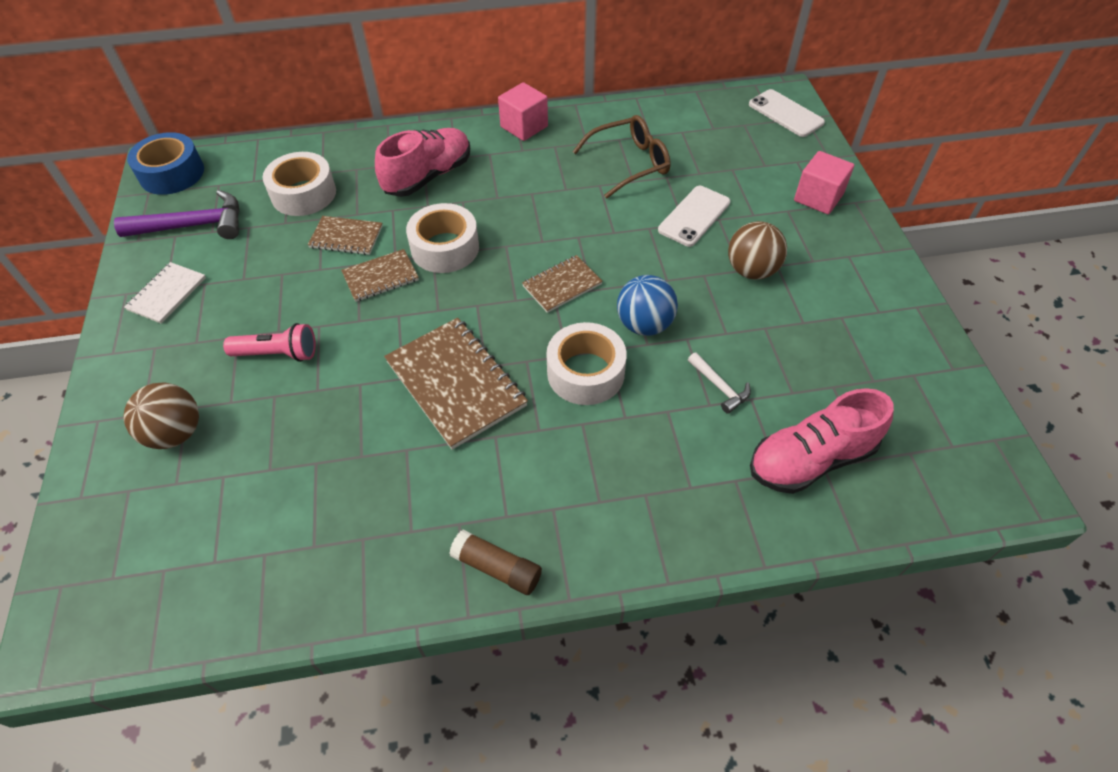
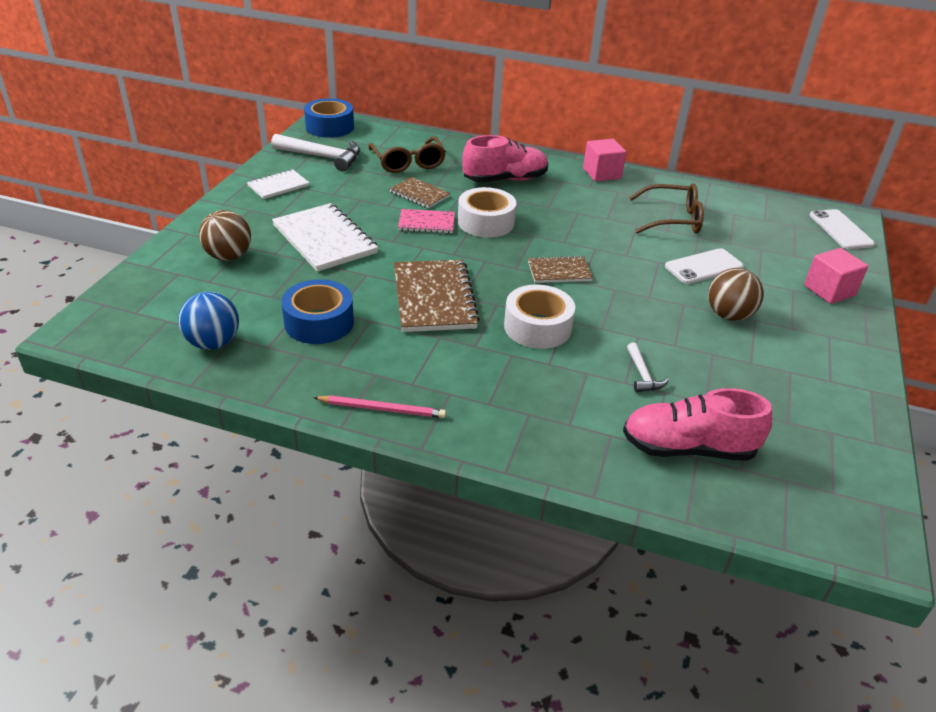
camera: 25 degrees right, 15 degrees down
purple hammer [114,190,240,239] -> white hammer [271,134,360,172]
pink flashlight [223,323,316,362] -> white notebook [272,203,378,272]
white tape [263,152,336,216] -> brown glasses [369,137,446,173]
brown notebook [341,249,419,302] -> pink notebook [398,209,455,233]
brown glue stick [449,529,542,595] -> pink pencil [313,395,446,418]
blue ball [617,275,678,336] -> blue ball moved to [178,292,239,350]
none -> blue tape [281,279,354,344]

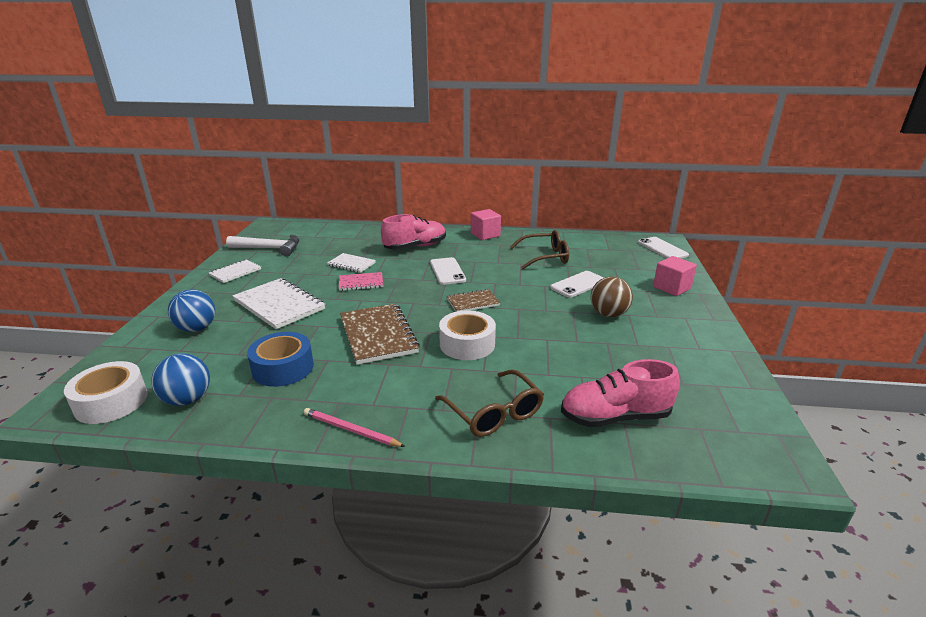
camera: 10 degrees left, 10 degrees down
brown ball [199,210,251,261] -> blue ball [168,289,215,332]
blue tape [304,98,354,138] -> none
pink pencil [313,395,446,418] -> pink pencil turned 150 degrees counterclockwise [304,408,405,447]
brown glasses [369,137,446,173] -> brown glasses moved to [435,369,544,437]
brown notebook [389,177,451,209] -> white notebook [327,253,376,273]
white tape [458,187,516,238] -> white tape moved to [64,361,148,424]
white hammer [627,342,669,392] -> none
none -> white phone [430,257,466,285]

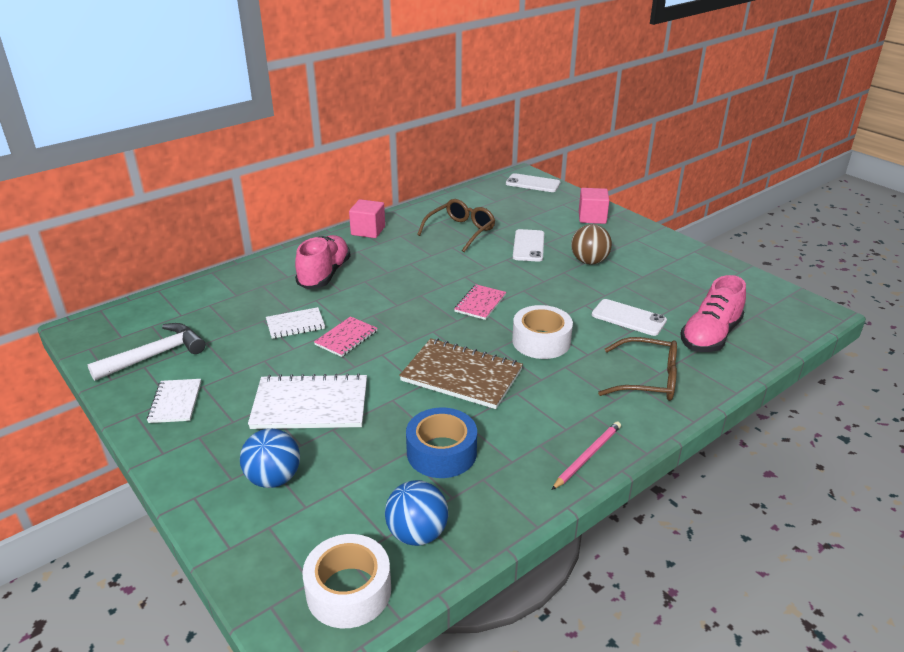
camera: 45 degrees left, 5 degrees up
pink pencil [304,408,405,447] -> pink pencil turned 150 degrees clockwise [552,421,621,490]
white phone [430,257,466,285] -> white phone moved to [592,299,667,336]
brown notebook [447,289,500,312] -> pink notebook [454,284,506,320]

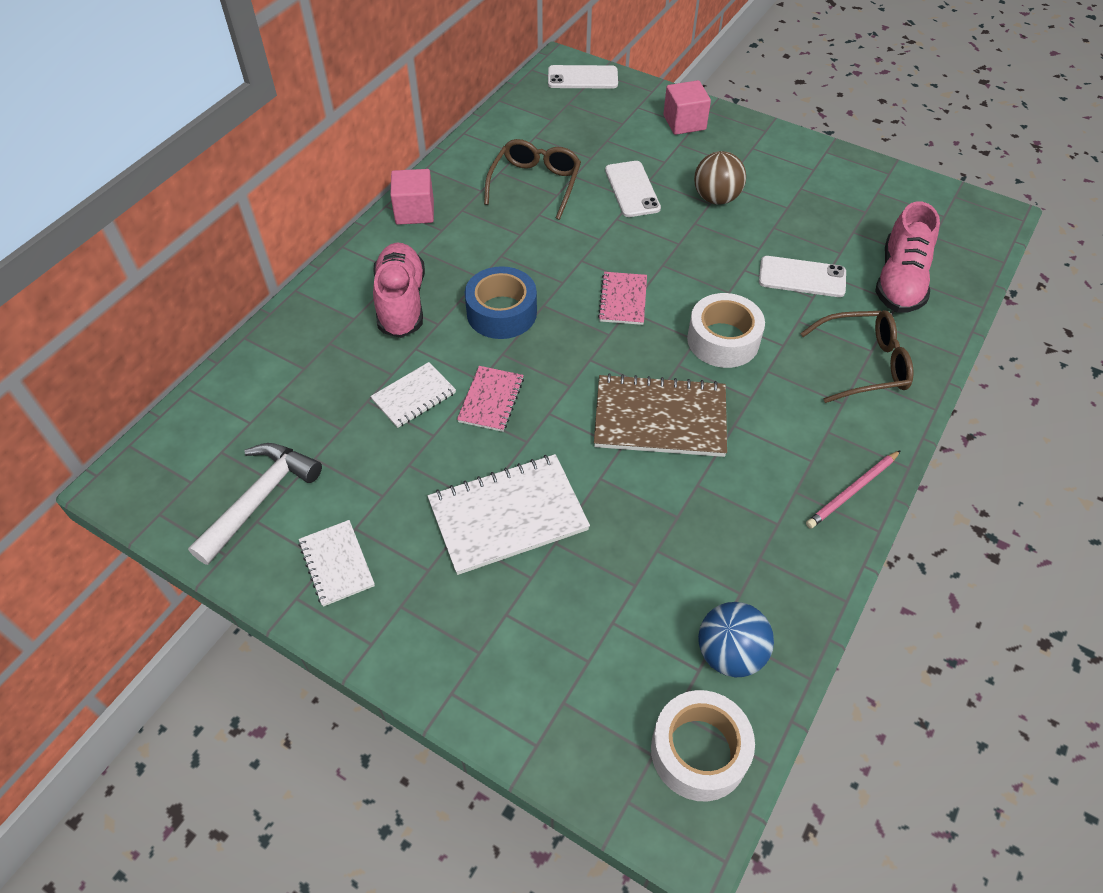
camera: 20 degrees left, 20 degrees up
blue ball [240,428,300,488] -> none
blue tape [406,408,477,478] -> blue tape moved to [465,266,537,339]
pink pencil [552,421,621,490] -> pink pencil turned 150 degrees counterclockwise [806,450,901,529]

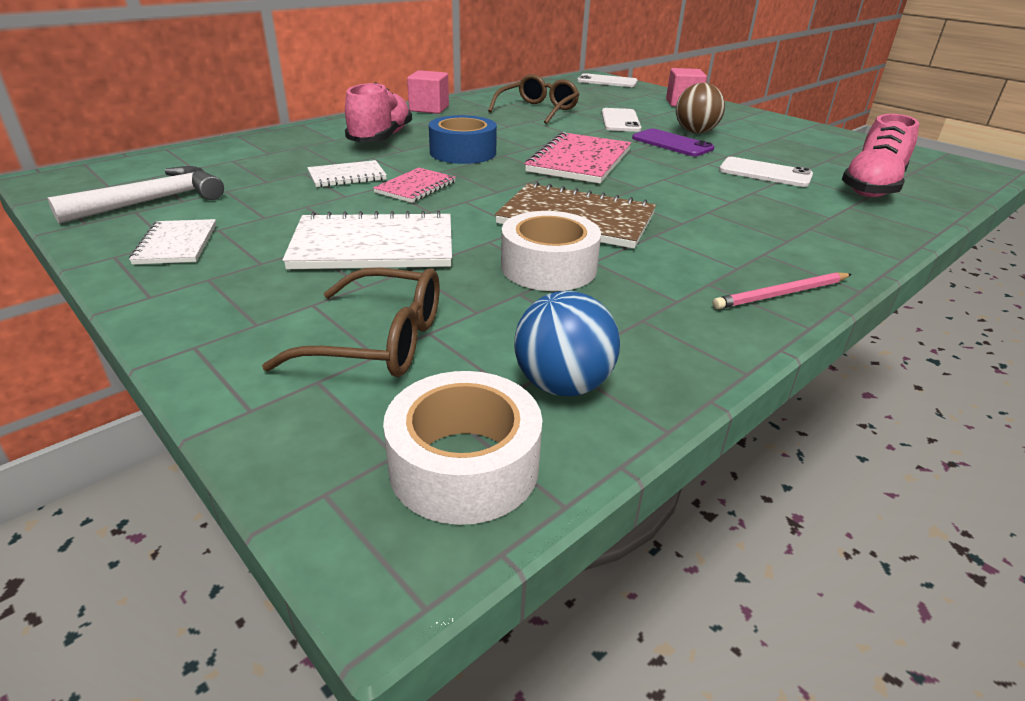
camera: 15 degrees right, 20 degrees down
pink notebook [598,272,647,325] -> pink notebook [525,132,631,184], size x1.78
white tape [687,293,765,368] -> white tape moved to [501,211,601,291]
brown glasses [800,310,914,403] -> brown glasses moved to [262,268,440,377]
none -> purple phone [632,129,714,156]

